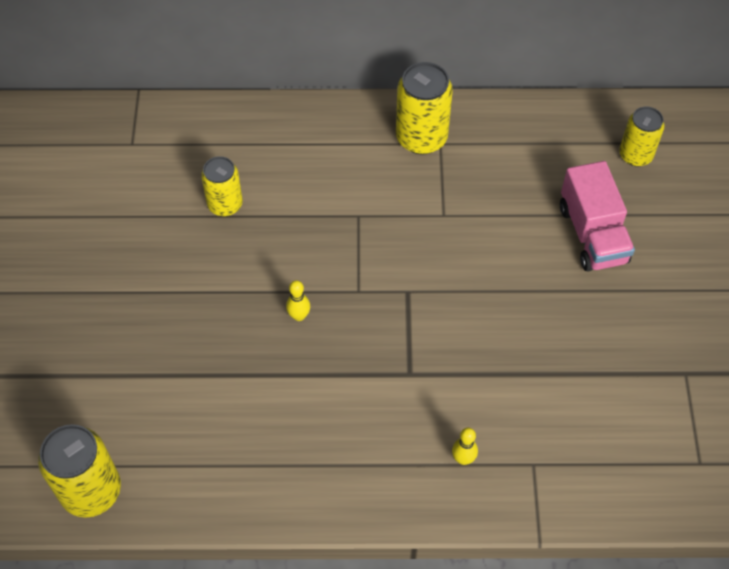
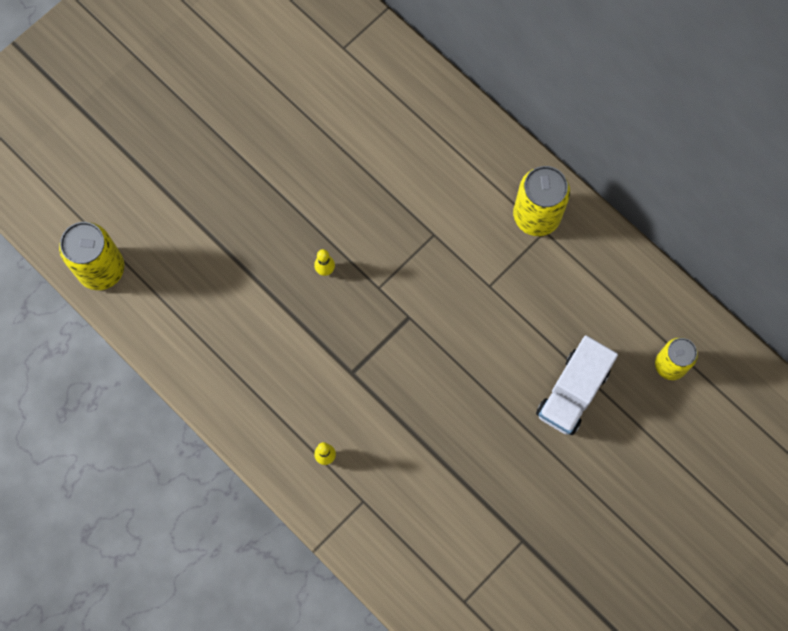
camera: 45 degrees right, 15 degrees up
yellow can [201,156,243,216] -> none
pink truck [560,161,635,271] -> white truck [536,335,618,435]

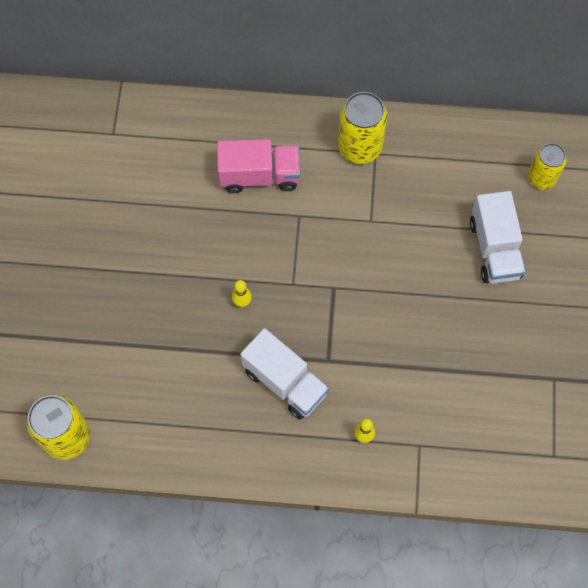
camera: 40 degrees left, 5 degrees down
none -> pink truck [217,139,300,193]
none -> white truck [240,328,329,420]

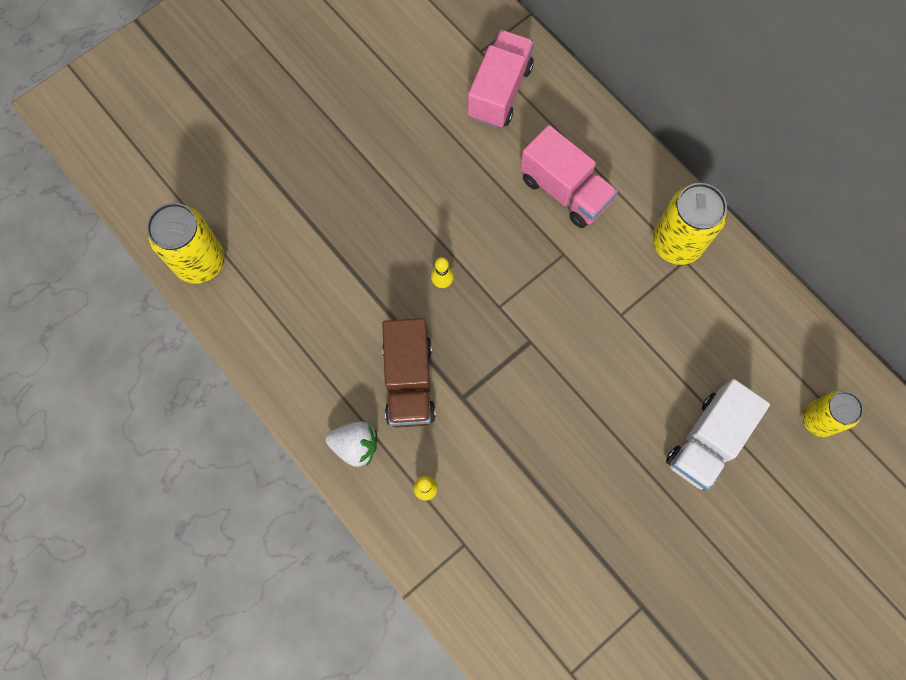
camera: 45 degrees right, 5 degrees up
white truck [240,328,329,420] -> brown truck [382,318,436,428]
none -> white strawberry [325,421,377,467]
none -> pink truck [467,30,534,128]

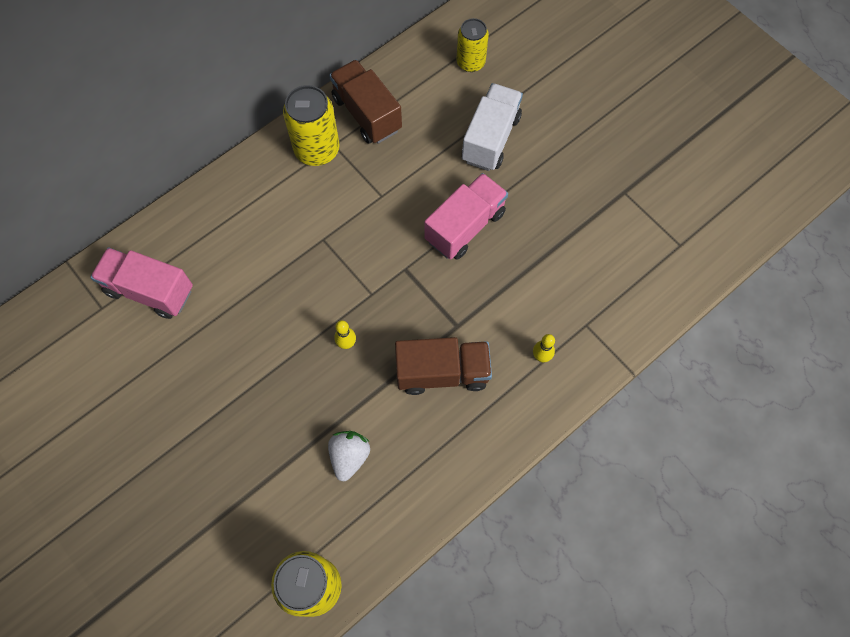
camera: 90 degrees left, 5 degrees down
white strawberry [325,421,377,467] -> white strawberry moved to [328,431,370,481]
pink truck [520,125,618,228] -> pink truck moved to [424,173,508,260]
white truck [666,379,770,490] -> white truck turned 105 degrees counterclockwise [462,83,523,171]
none -> brown truck [329,60,402,144]

